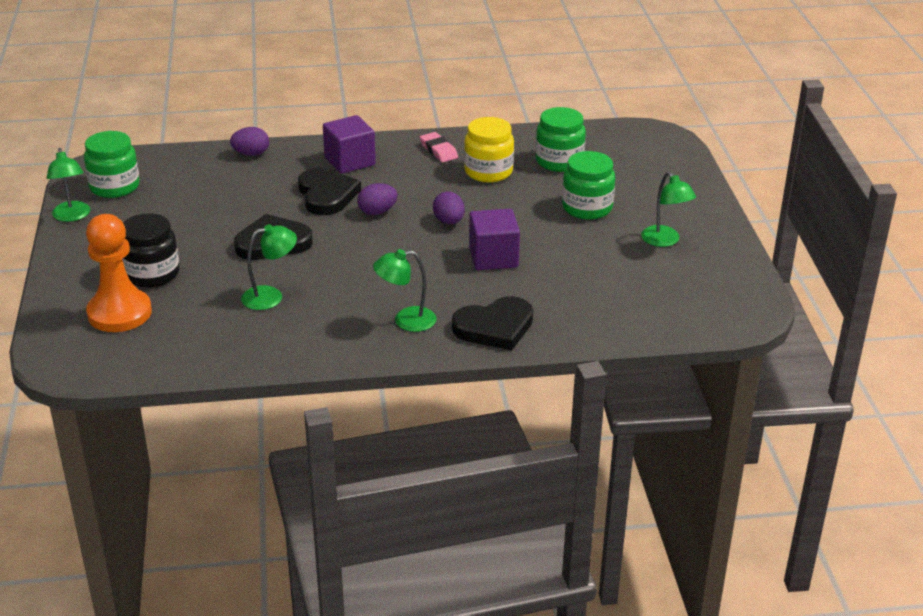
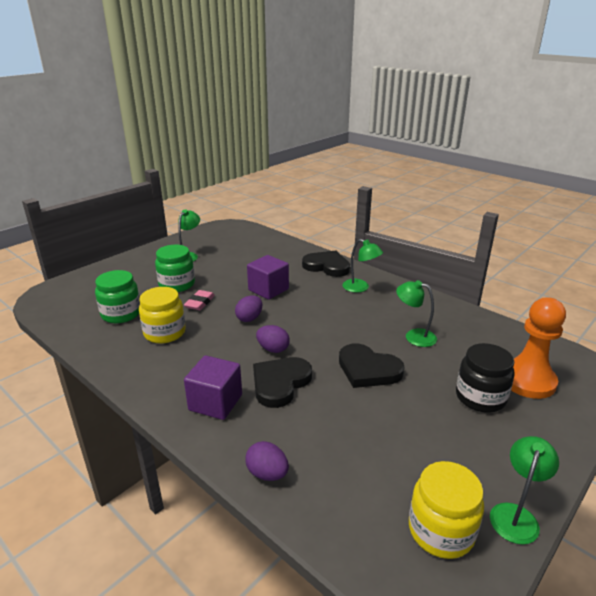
camera: 130 degrees left, 5 degrees down
green jar [84,131,140,198] -> yellow jar [409,461,484,559]
pink eraser [420,132,458,162] -> pink eraser moved to [184,290,215,310]

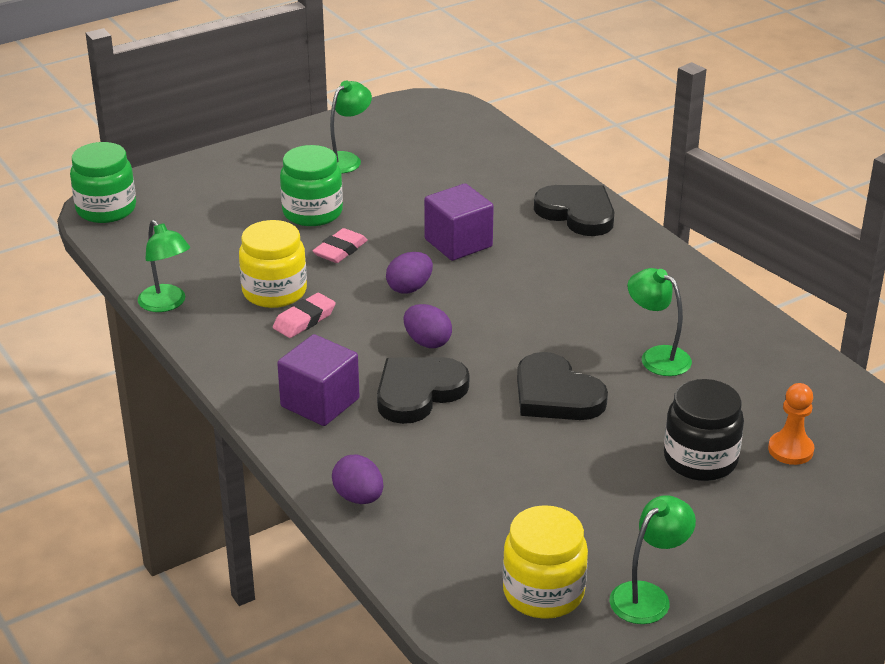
camera: 15 degrees right, 5 degrees up
green jar [95,270,140,323] -> green jar moved to [70,142,136,223]
green lamp [343,239,383,293] -> green lamp moved to [138,220,190,312]
orange pawn [511,297,566,399] -> orange pawn [768,383,814,465], size x0.55
none -> pink eraser [273,293,336,338]

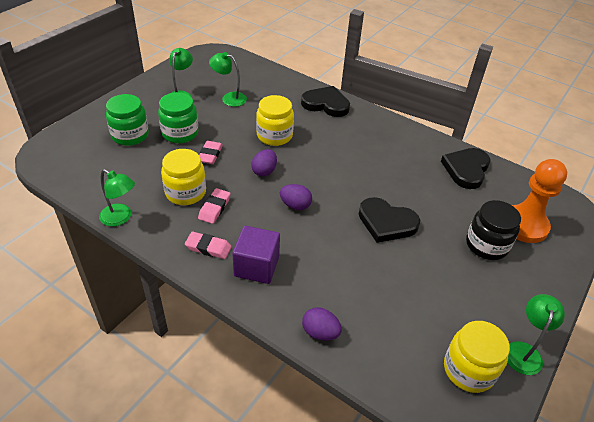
camera: 25 degrees left, 10 degrees up
green jar [70,142,136,223] -> green jar moved to [106,94,149,146]
black heart [377,357,469,424] -> black heart moved to [441,148,490,189]
purple cube [424,183,494,261] -> yellow jar [256,95,294,146]
green lamp [628,268,692,376] -> green lamp moved to [209,52,247,107]
orange pawn [768,383,814,465] -> orange pawn [512,159,567,243], size x1.82
none -> pink eraser [185,232,232,259]

